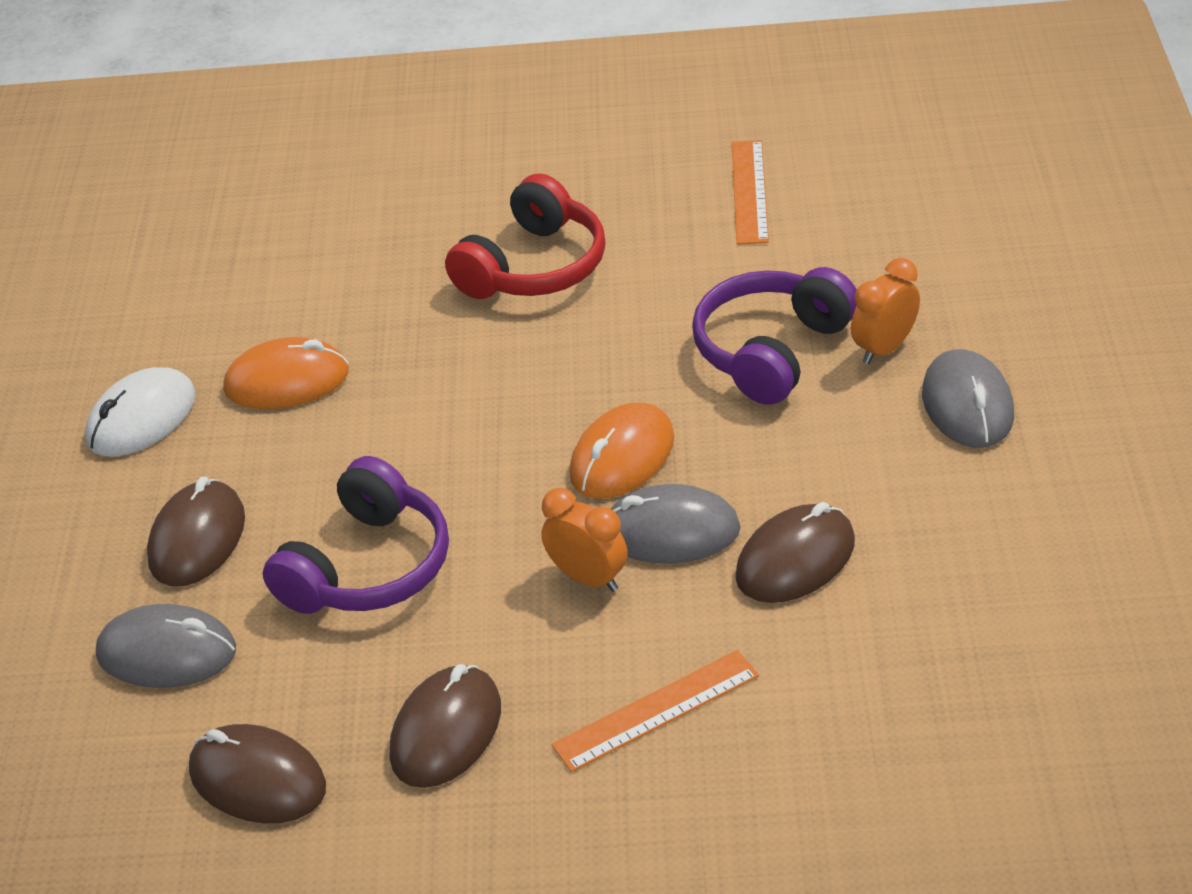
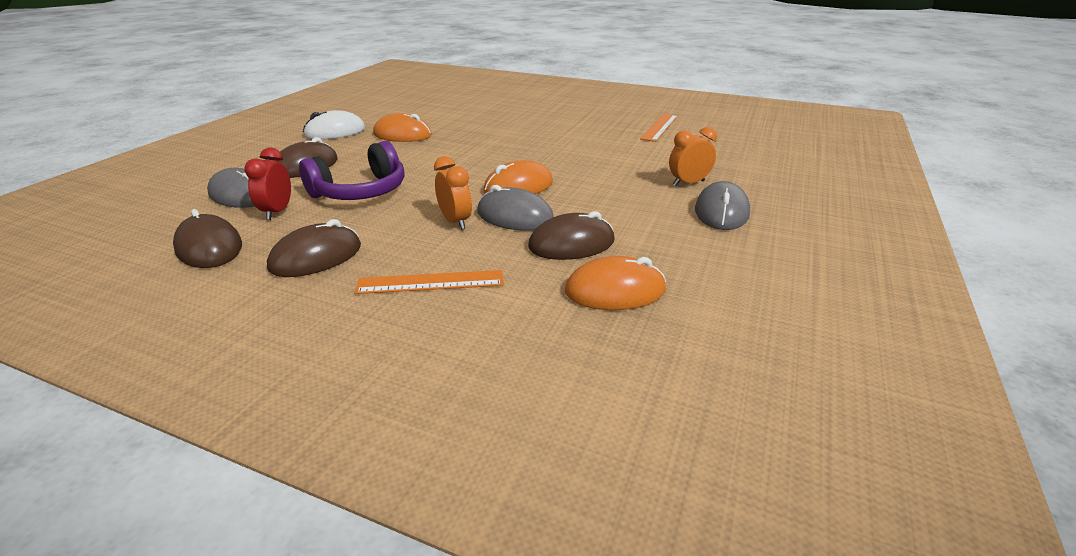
camera: 20 degrees right, 10 degrees down
red headphones [445,173,605,299] -> none
purple headphones [692,267,857,405] -> none
none -> red clock [244,148,291,220]
none -> orange mouse [565,256,666,310]

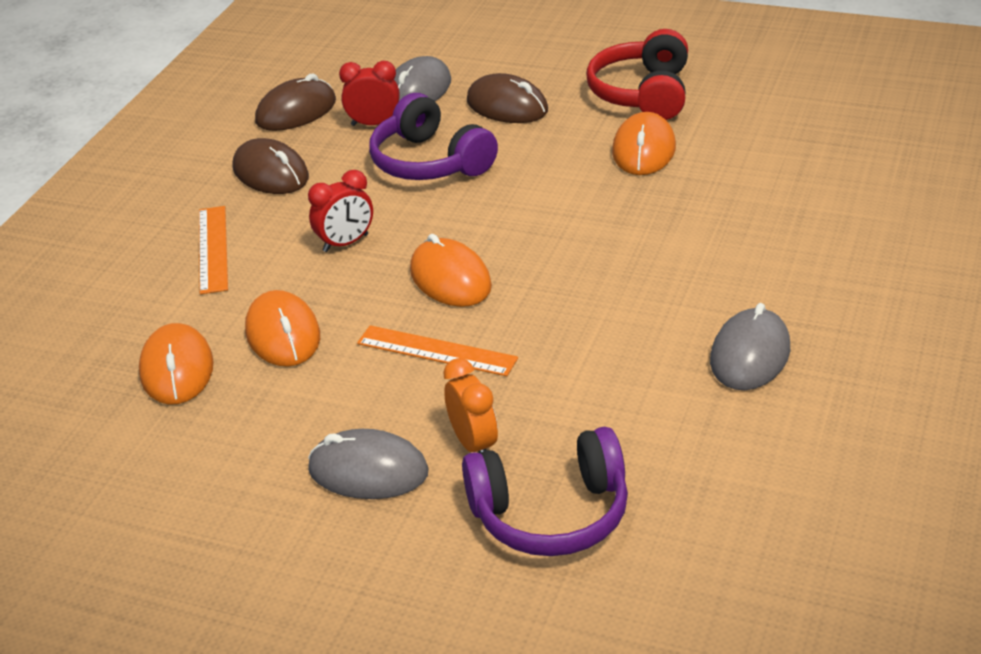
camera: 90 degrees right, 5 degrees up
white mouse [303,110,365,139] -> red headphones [586,29,688,120]
orange clock [434,156,472,229] -> red clock [308,170,373,252]
grey mouse [477,185,554,231] -> grey mouse moved to [710,303,790,390]
brown mouse [528,211,615,260] -> orange mouse [245,290,320,367]
orange ruler [640,114,678,142] -> orange ruler moved to [357,325,518,376]
none -> purple headphones [462,427,628,556]

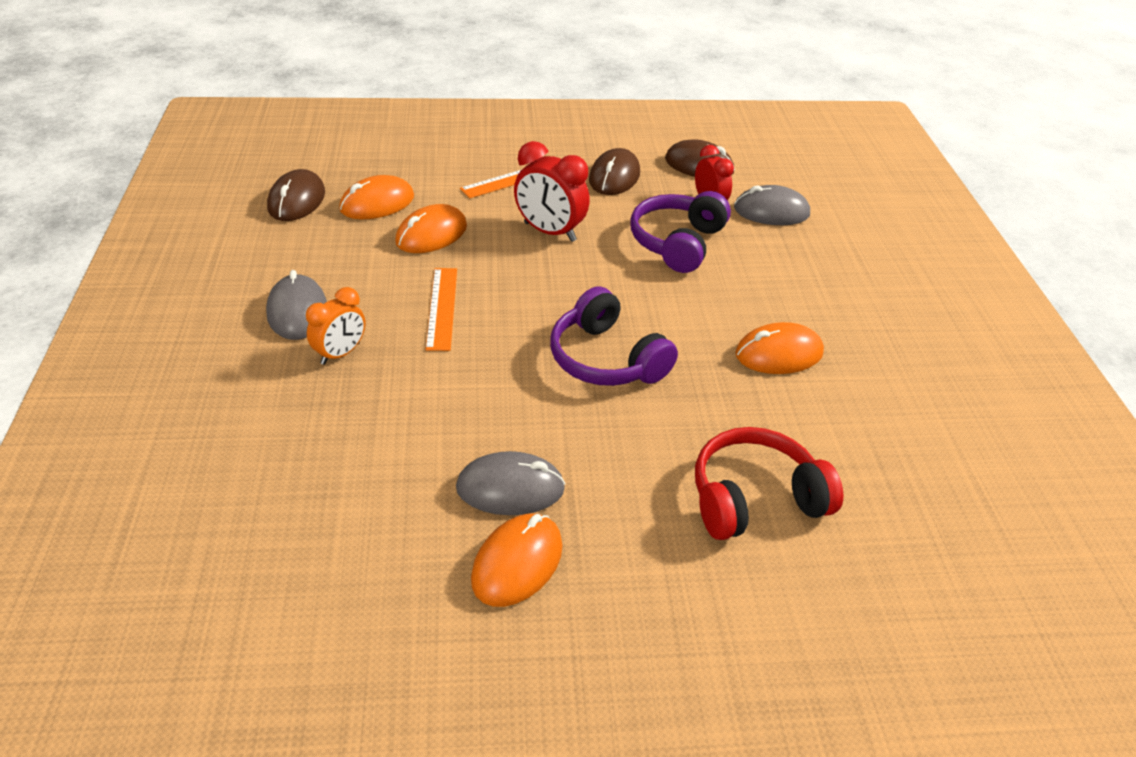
camera: 60 degrees right, 5 degrees up
red clock [308,170,373,252] -> red clock [514,141,590,242], size x1.51
orange mouse [410,234,492,307] -> orange mouse moved to [471,513,563,607]
purple headphones [462,427,628,556] -> purple headphones moved to [550,287,678,386]
brown mouse [467,73,548,123] -> brown mouse moved to [267,169,325,221]
red headphones [586,29,688,120] -> red headphones moved to [695,427,844,540]

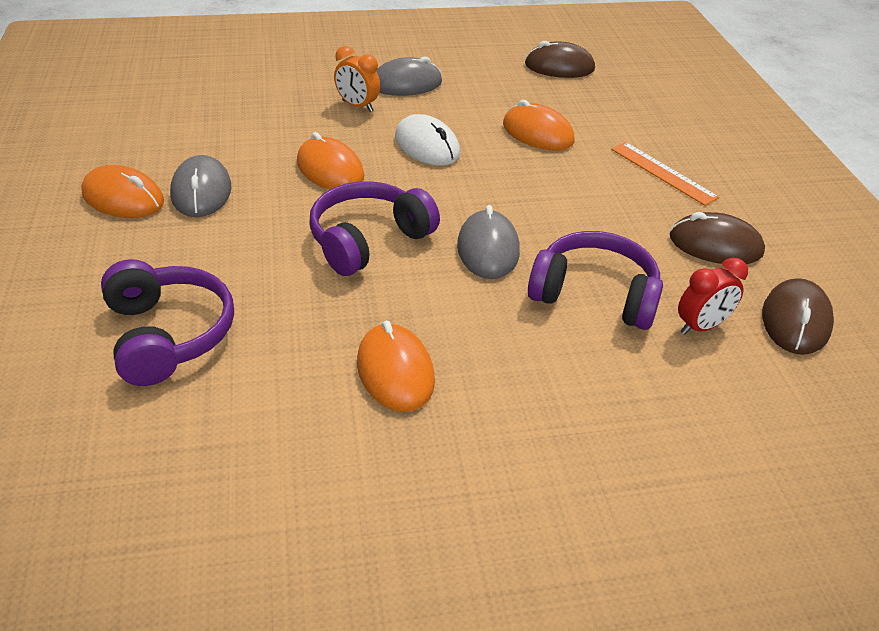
camera: 85 degrees right, 0 degrees up
orange mouse [339,175,414,219] -> orange mouse moved to [297,132,364,189]
orange ruler [425,268,457,351] -> white mouse [395,114,460,166]
red clock [514,141,590,242] -> none
red headphones [695,427,844,540] -> purple headphones [101,259,234,386]
grey mouse [734,185,810,225] -> grey mouse moved to [457,205,520,279]

